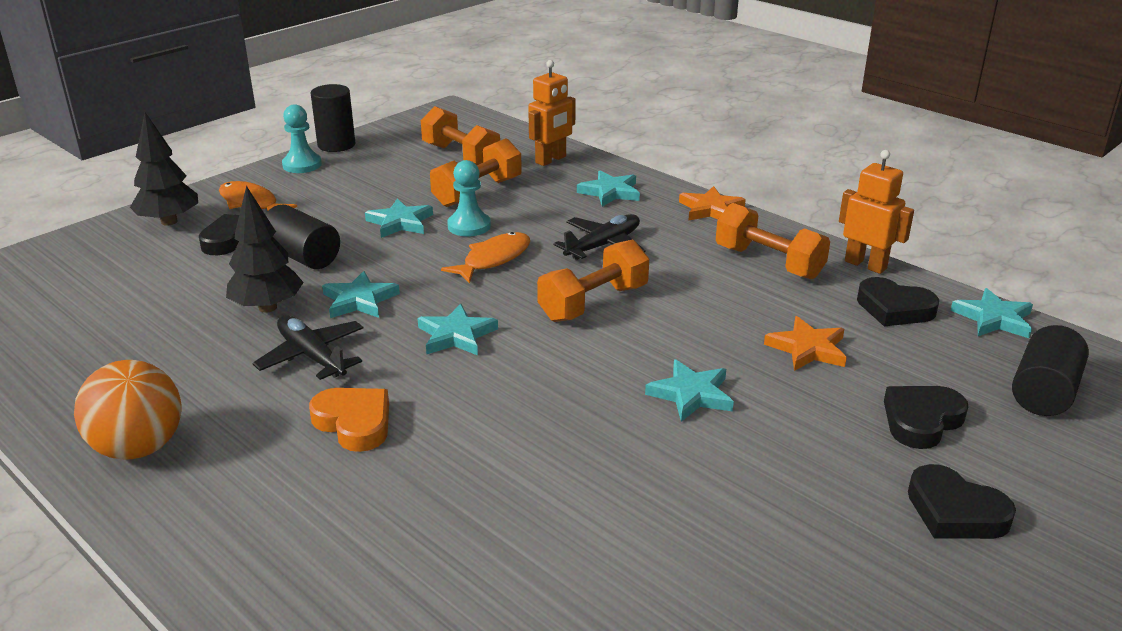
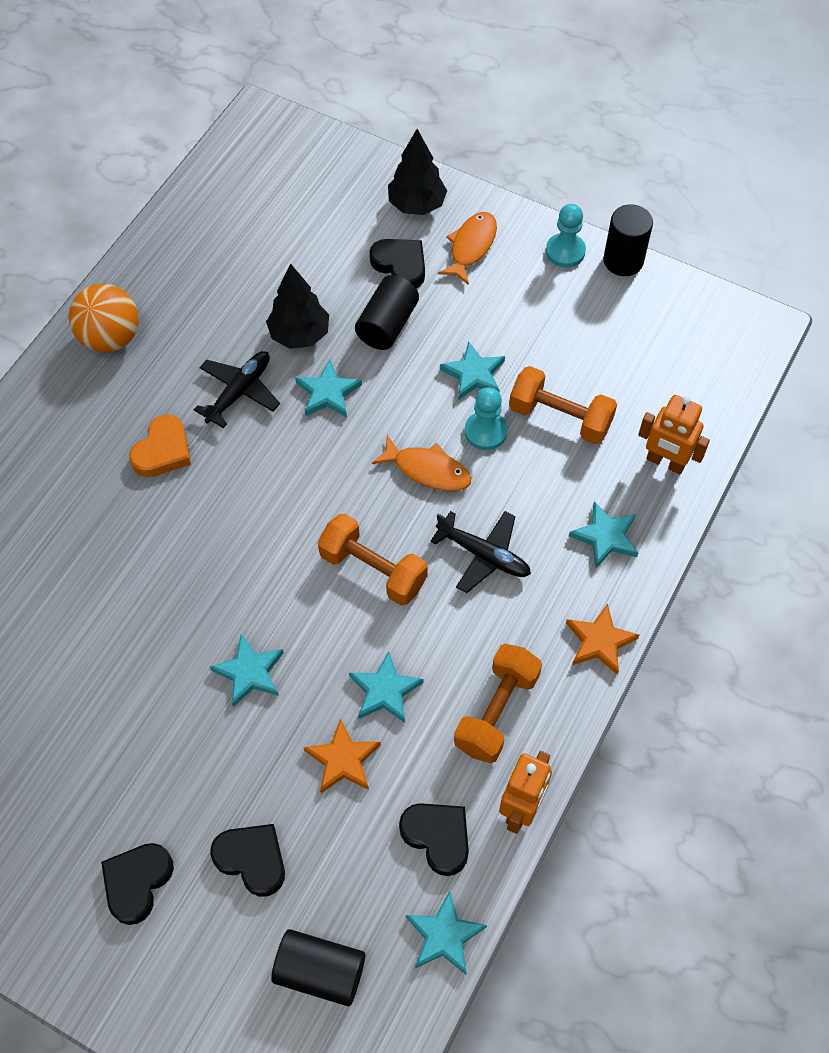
camera: 75 degrees right, 30 degrees up
turquoise star [417,303,498,355] -> turquoise star moved to [349,651,424,723]
orange dumbbell [421,106,500,165] -> none
black heart [857,277,939,326] -> black heart turned 120 degrees clockwise [399,803,469,876]

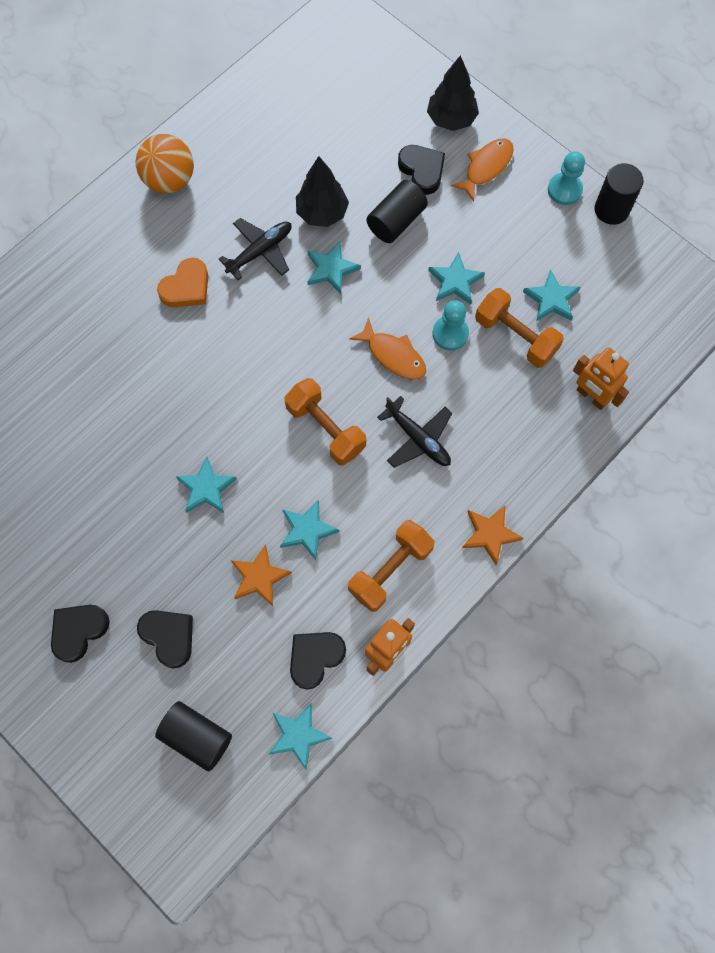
camera: 15 degrees right, 10 degrees up
black heart [399,803,469,876] -> black heart turned 105 degrees counterclockwise [290,632,346,689]
turquoise star [569,501,638,568] -> turquoise star moved to [523,269,580,322]

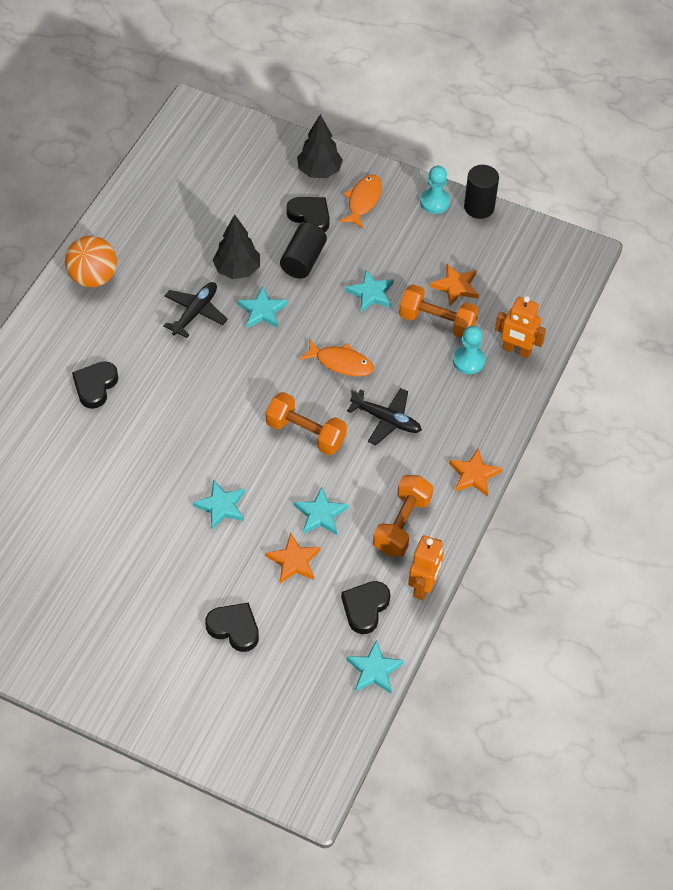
camera: 20 degrees left, 15 degrees down
black heart [51,605,110,663] -> black heart moved to [72,361,118,409]
black cylinder [155,701,232,771] -> none
orange heart [157,257,208,307] -> none
turquoise pawn [433,300,469,350] -> turquoise pawn moved to [453,326,485,374]
turquoise star [523,269,580,322] -> orange star [430,264,479,306]

